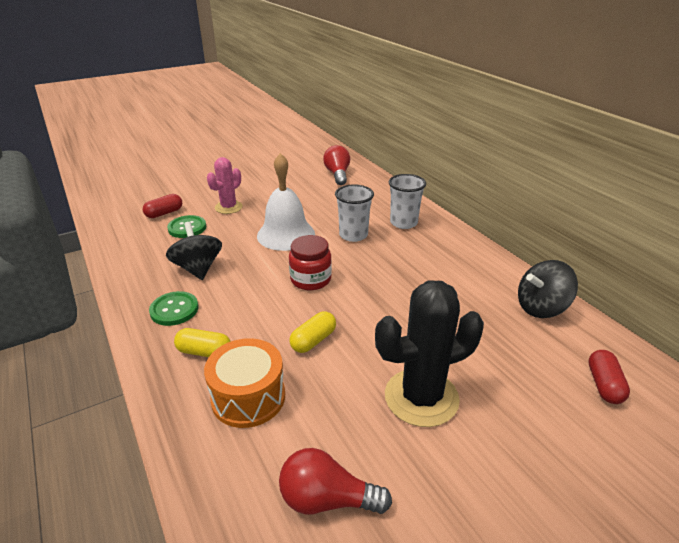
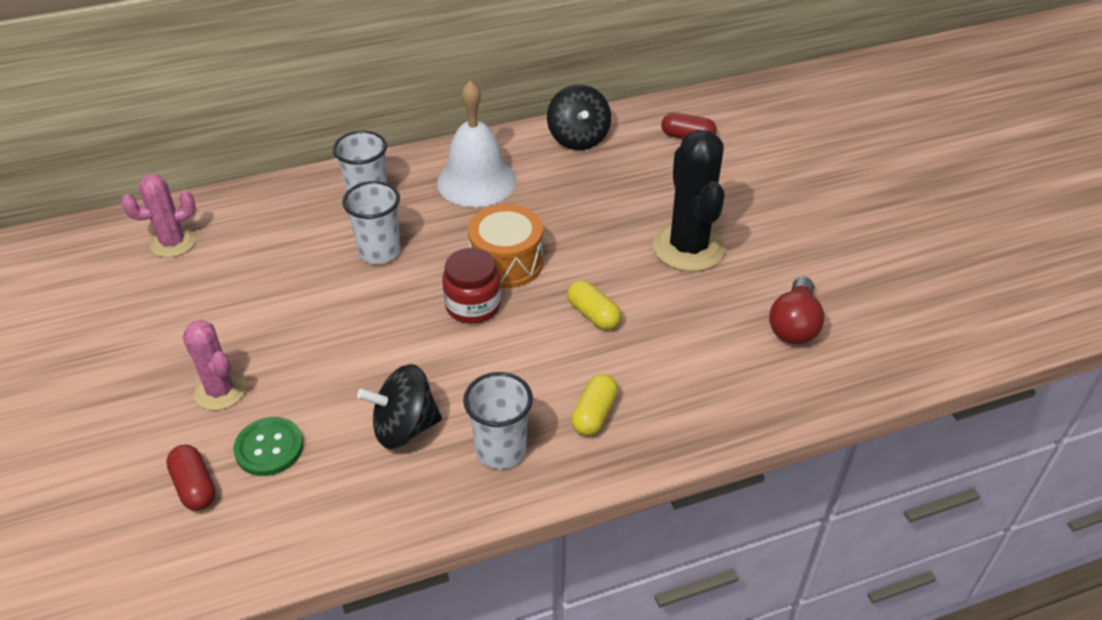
camera: 80 degrees left, 10 degrees up
green button [149,291,198,326] -> white cup [463,372,533,469]
orange drum [204,338,285,428] -> orange drum moved to [468,204,543,288]
white bell [257,153,315,251] -> white bell moved to [437,80,516,207]
red light bulb [323,145,350,185] -> pink cactus [121,174,196,258]

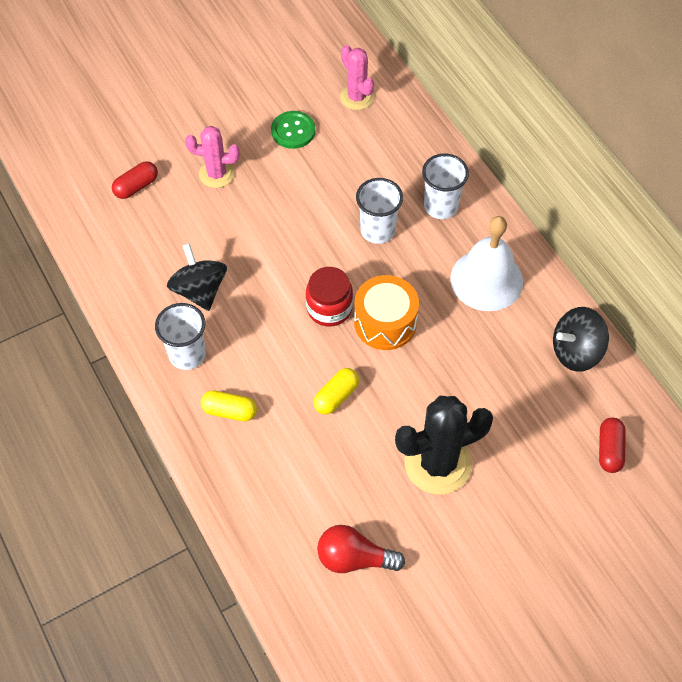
camera: 80 degrees right, 15 degrees up
pink cactus [182,320,246,410] -> pink cactus turned 60 degrees clockwise [185,126,240,188]
green button [234,417,303,476] -> green button moved to [271,111,315,149]

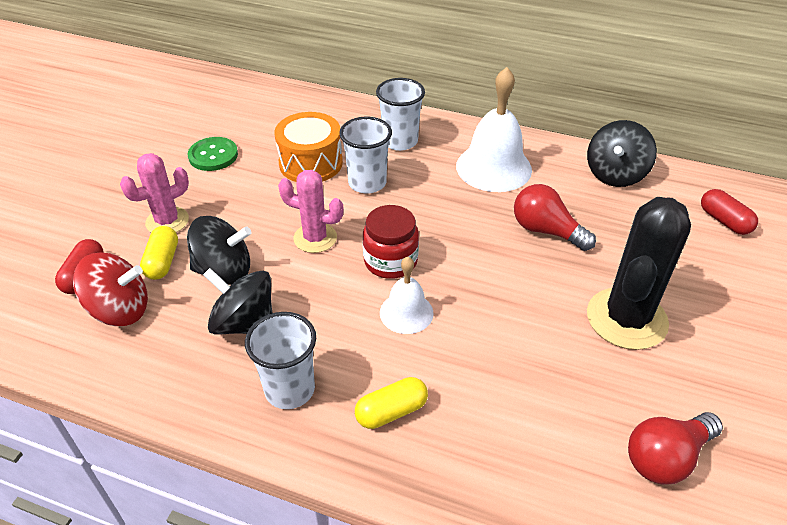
camera: 40 degrees left, 15 degrees down
yellow capsule [313,368,359,414] -> yellow capsule moved to [140,226,178,280]
pink cactus [340,45,374,110] -> pink cactus moved to [278,170,344,253]
orange drum [354,275,419,350] -> orange drum moved to [274,112,343,182]
none -> red spinning top [73,253,148,326]
none -> black spinning top [187,216,251,285]
none -> white bell [380,257,433,334]
none -> red light bulb [514,184,596,251]

